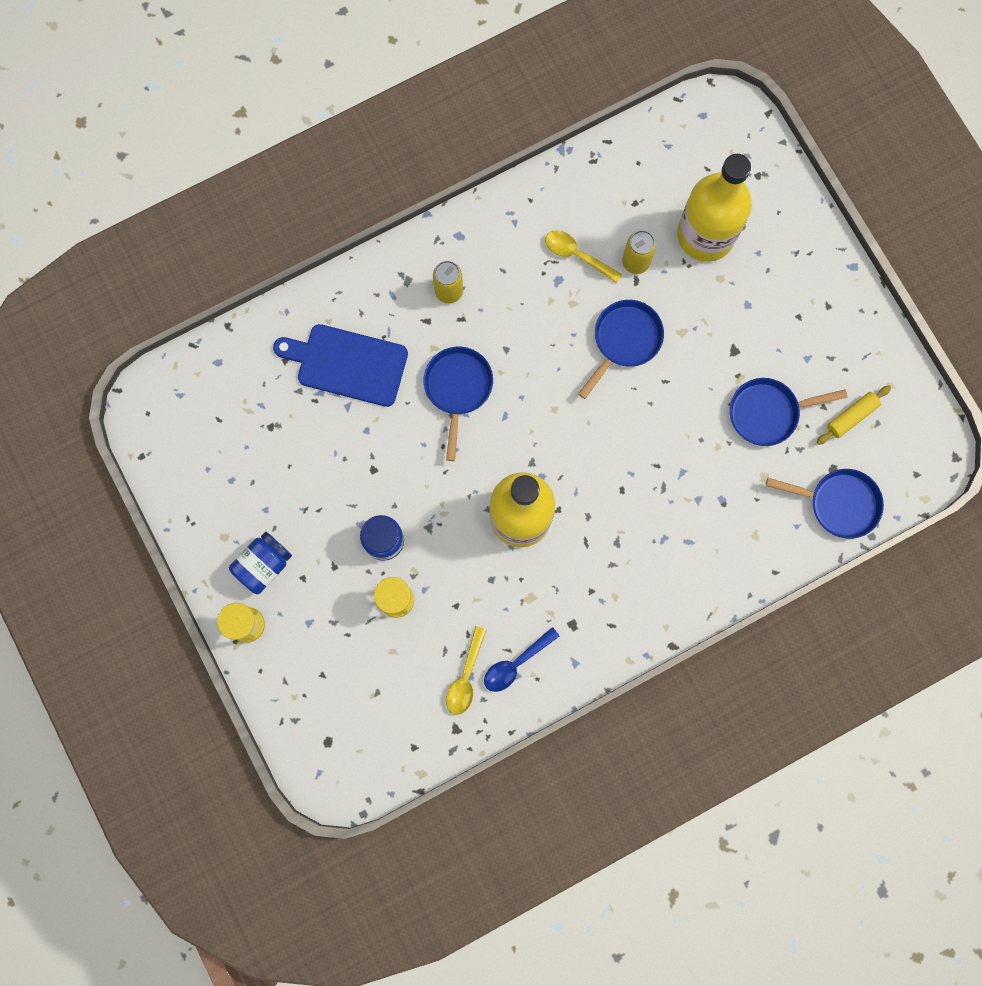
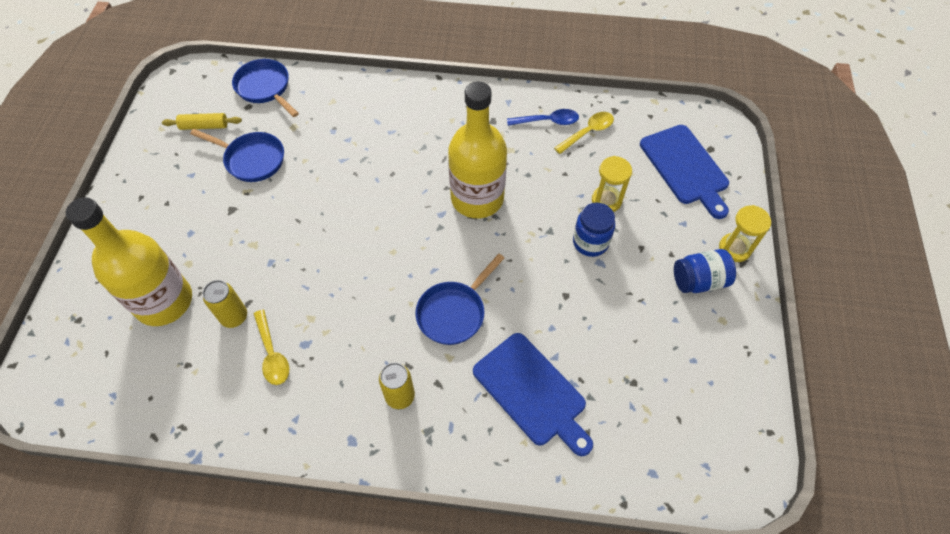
camera: 145 degrees left, 20 degrees down
blue pan [578,300,664,399] -> none
none -> blue cutting board [640,125,729,219]

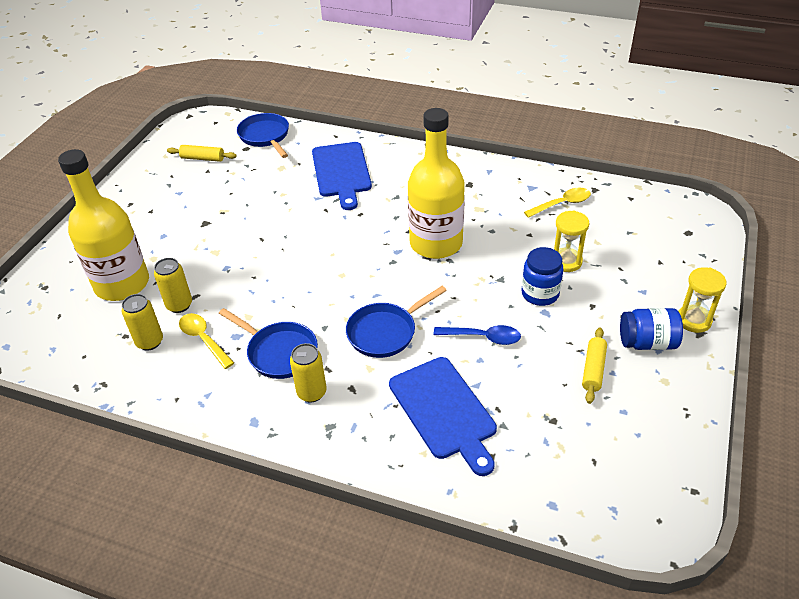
camera: 15 degrees right, 15 degrees down
blue pan [190,129,284,182] -> blue pan moved to [219,308,318,379]
yellow spoon [254,310,289,385] -> yellow spoon turned 150 degrees clockwise [179,313,234,369]
blue spoon [507,109,579,126] -> blue spoon moved to [434,325,521,345]
blue cutting board [640,125,729,219] -> blue cutting board moved to [312,142,372,210]
none -> yellow can [122,294,163,351]
none -> yellow rolling pin [582,327,607,404]

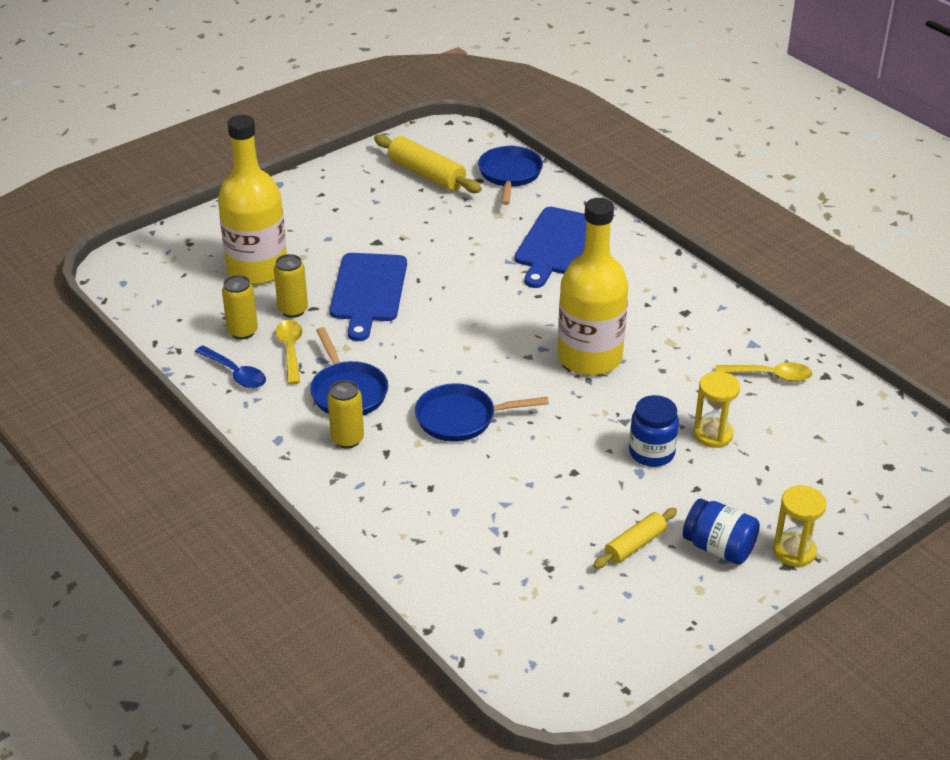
camera: 30 degrees right, 5 degrees down
yellow rolling pin [167,145,237,162] -> yellow rolling pin [374,134,482,193], size x1.64
blue cutting board [389,357,497,476] -> blue cutting board moved to [330,253,407,341]
blue spoon [434,325,521,345] -> blue spoon moved to [195,346,266,388]

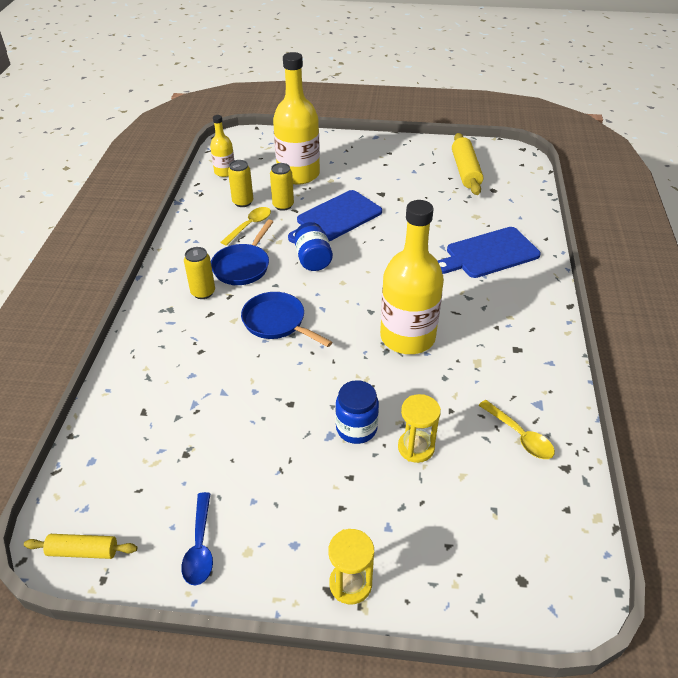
camera: 45 degrees right, 5 degrees up
blue spoon [195,346,266,388] -> blue spoon moved to [181,492,213,586]
blue pan [478,146,543,205] -> none
yellow rolling pin [593,508,677,569] -> yellow rolling pin moved to [24,534,137,559]
blue jar [683,498,760,565] -> blue jar moved to [295,222,333,271]
none -> yellow bottle [210,115,234,177]

